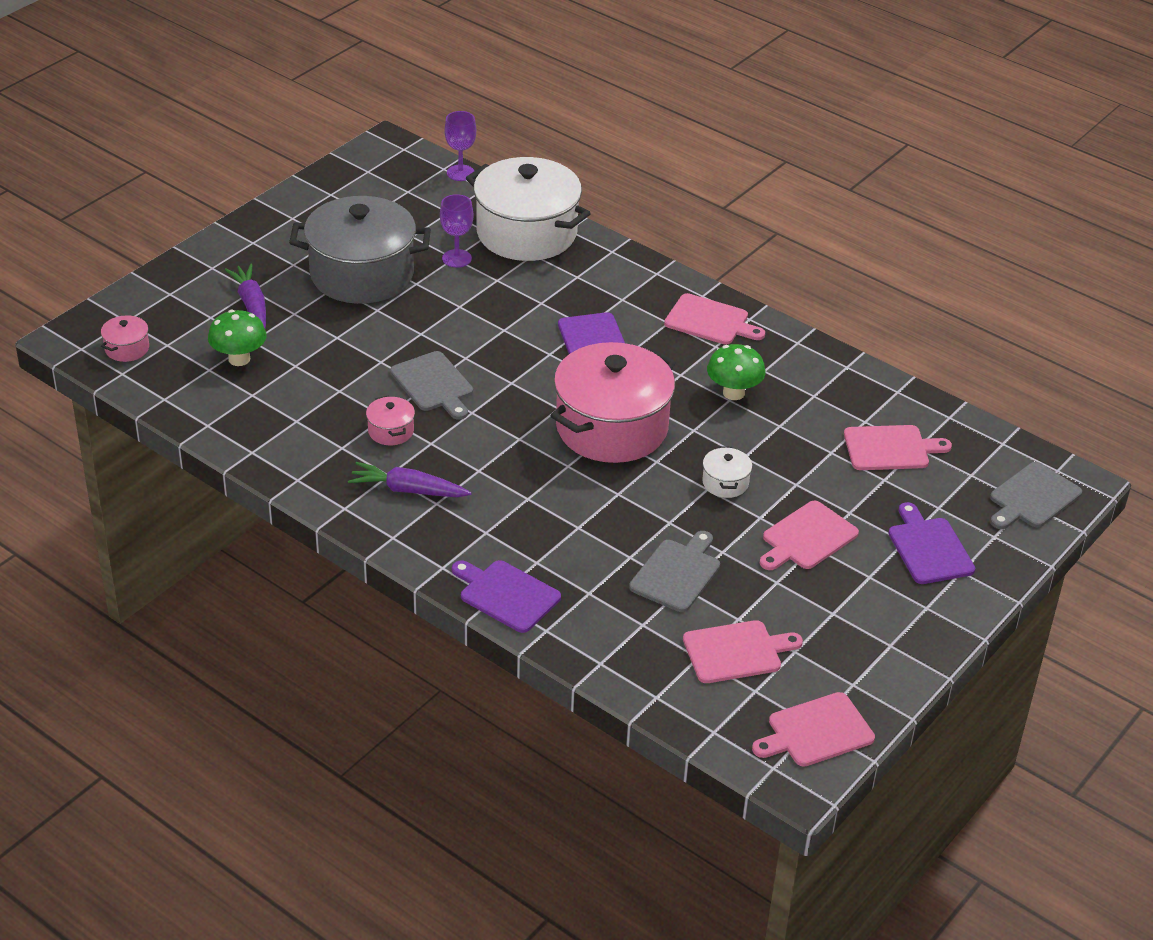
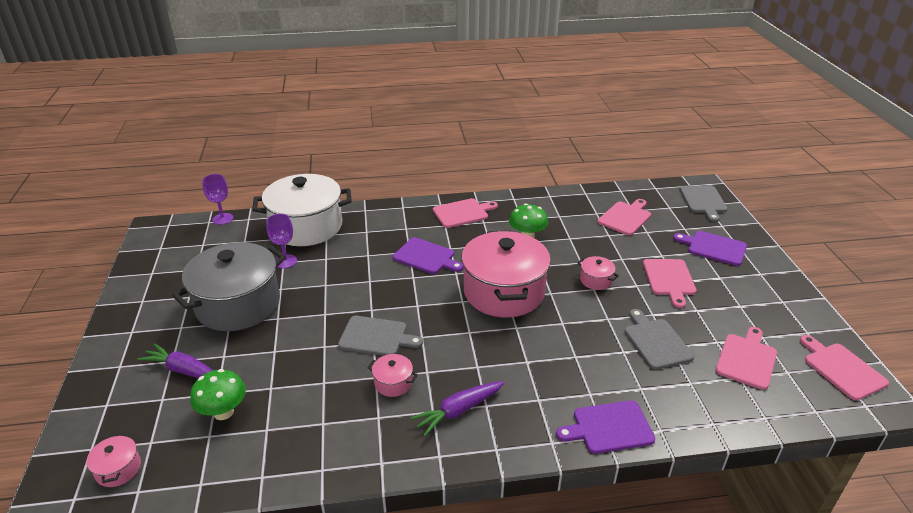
camera: 45 degrees left, 5 degrees down
white pot [702,446,752,498] -> pink pot [577,256,619,290]
pink cutting board [752,692,875,767] -> pink cutting board turned 135 degrees clockwise [800,335,889,400]

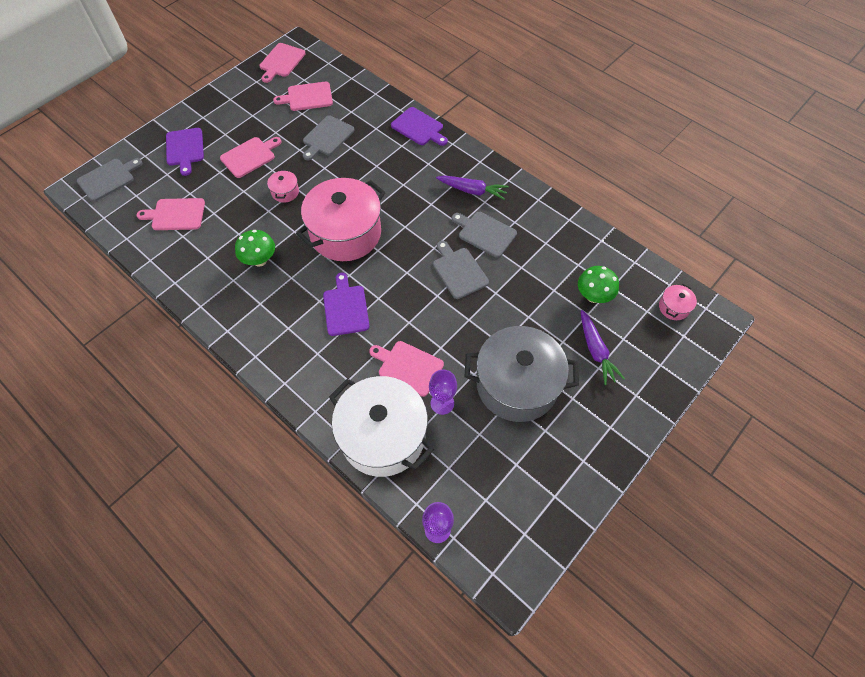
camera: 130 degrees left, 25 degrees up
pink pot [367,354,418,397] -> grey cutting board [452,212,517,258]
pink cutting board [433,198,498,228] -> pink cutting board moved to [369,341,444,397]

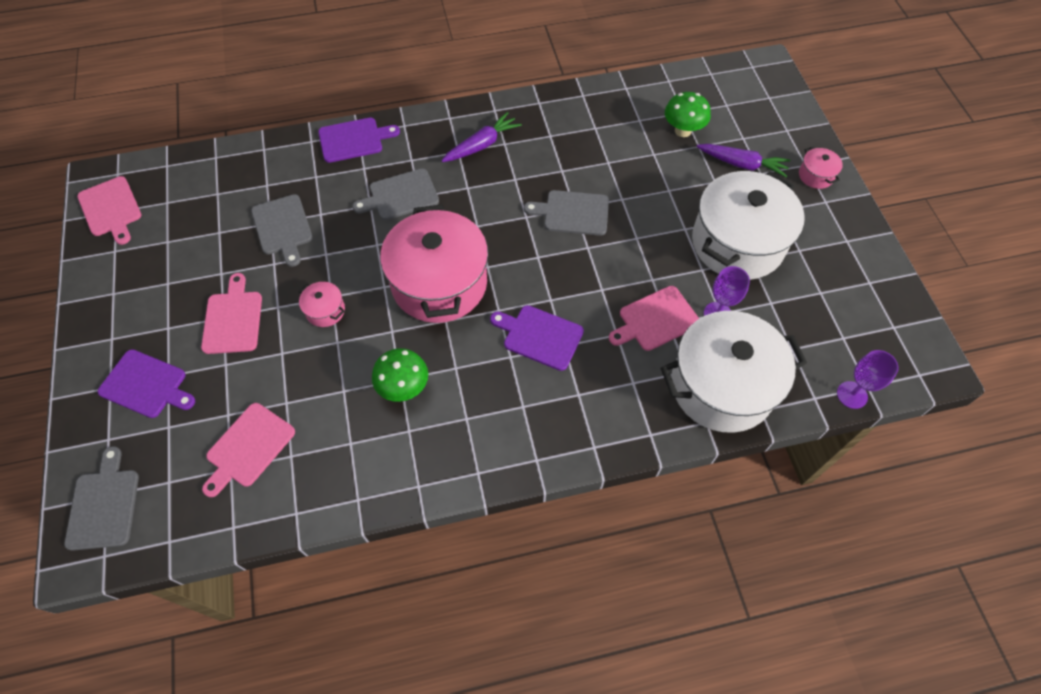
camera: 55 degrees left, 0 degrees up
pink cutting board [273,82,333,111] -> none
grey cutting board [452,212,517,258] -> grey cutting board moved to [352,168,439,220]
grey pot [464,326,579,422] -> white pot [692,171,805,280]
pink pot [659,284,697,320] -> pink pot moved to [799,147,843,189]

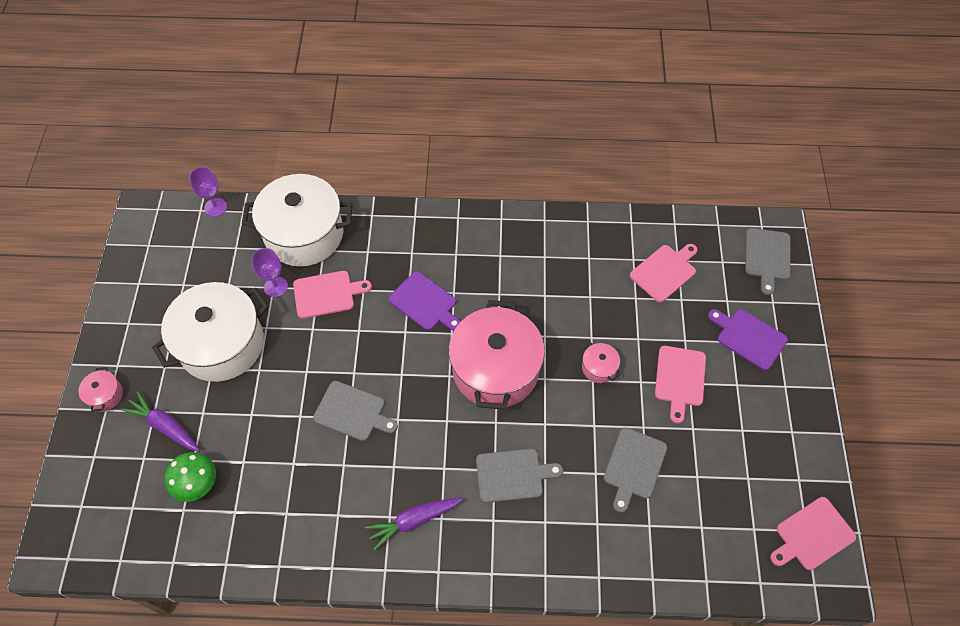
camera: 165 degrees left, 0 degrees up
pink cutting board [77,176,142,245] -> pink cutting board turned 105 degrees counterclockwise [770,497,856,570]
grey cutting board [251,194,313,267] -> grey cutting board turned 150 degrees counterclockwise [604,427,667,513]
purple cutting board [318,118,400,163] -> none
green mushroom [372,348,428,402] -> none

